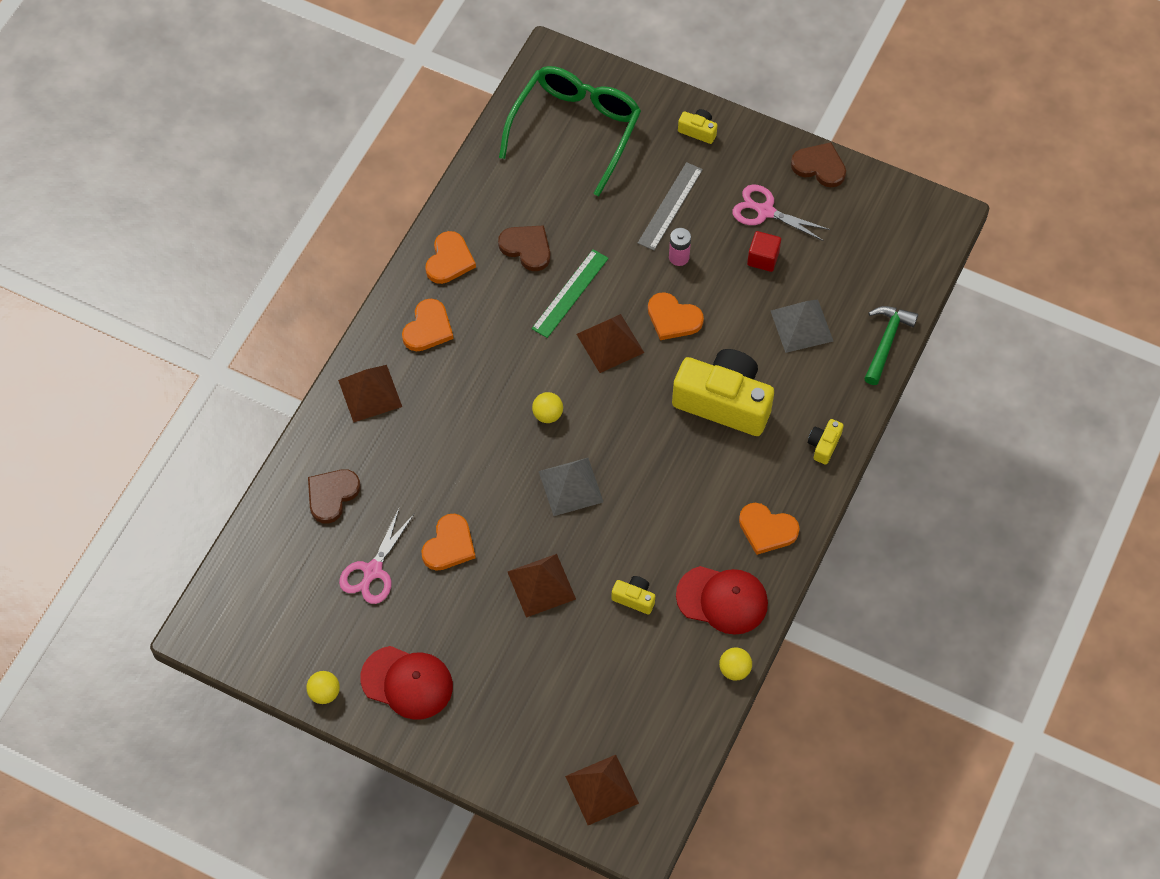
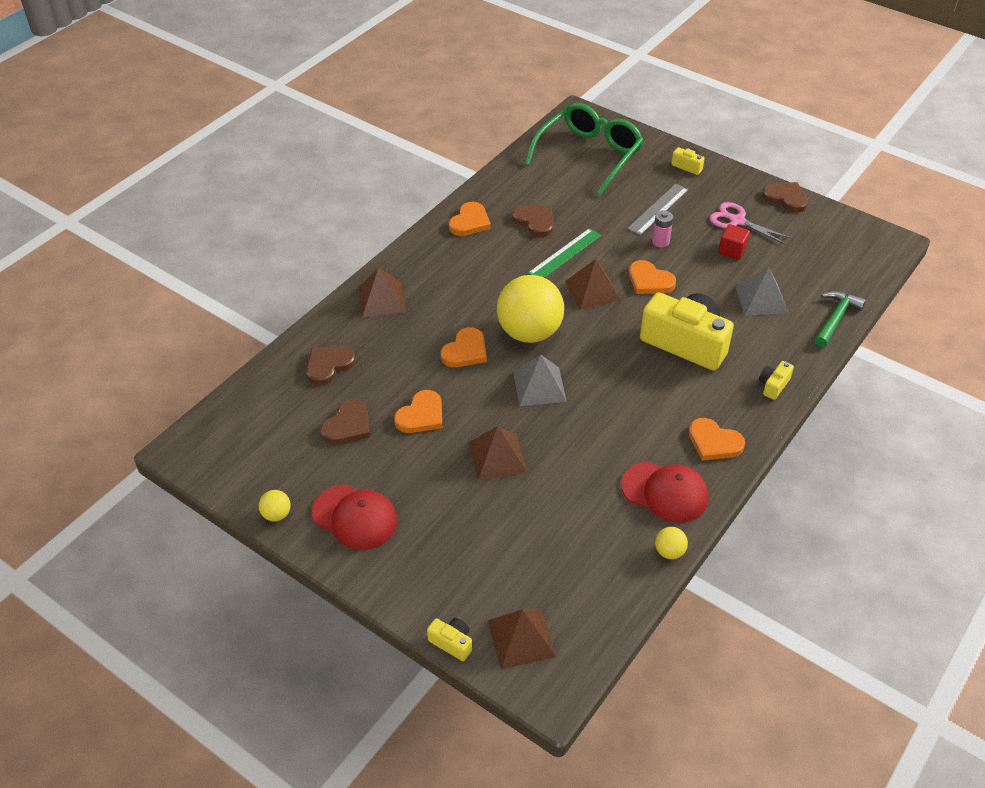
camera: 10 degrees right, 15 degrees down
pink scissors [339,509,414,604] -> brown heart [321,400,370,444]
orange heart [402,299,454,351] -> orange heart moved to [441,327,487,367]
yellow ball [532,392,563,423] -> yellow ball [497,275,564,343], size x2.44
yellow camera [611,576,655,614] -> yellow camera moved to [427,618,472,661]

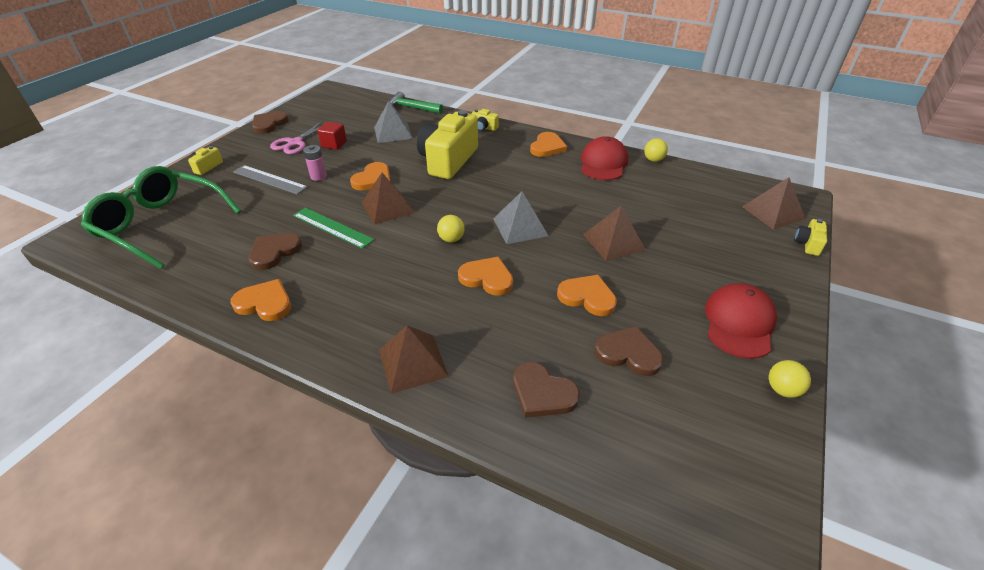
camera: 100 degrees left, 5 degrees down
yellow ball [497,275,564,343] -> yellow ball [437,215,465,242], size x0.41

